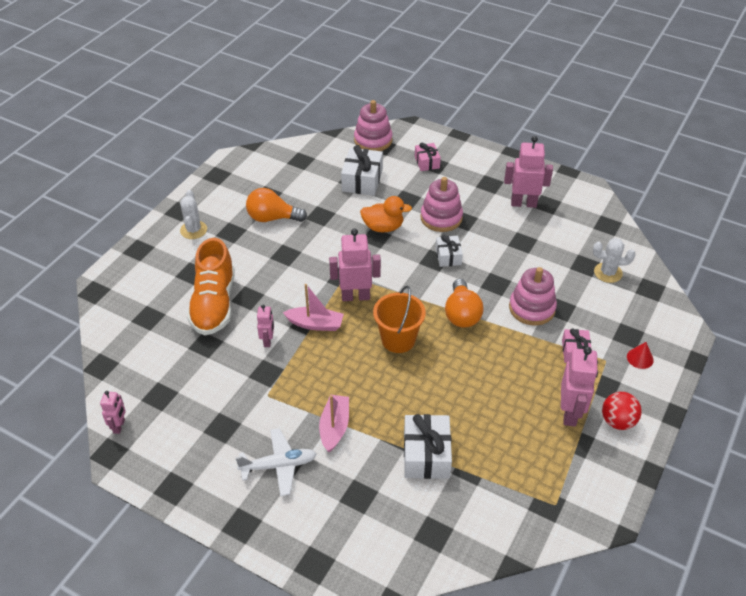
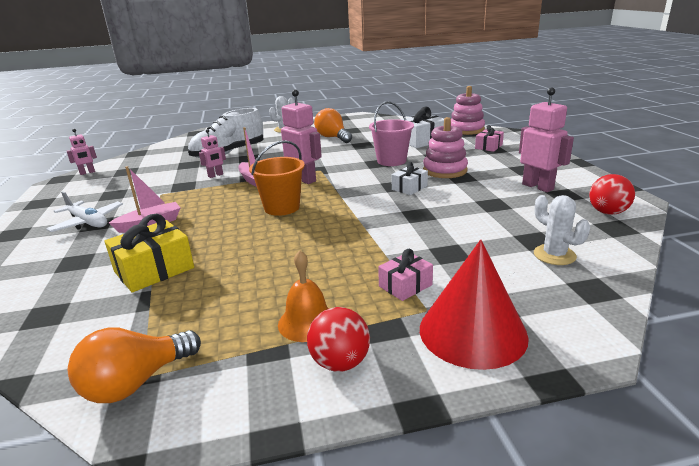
camera: 50 degrees right, 20 degrees down
orange shoe [187,238,235,335] -> white shoe [188,108,264,158]
orange duck [360,196,412,232] -> pink bucket [369,101,414,166]
white gift [404,414,452,479] -> yellow gift [104,214,194,292]
orange light bulb [445,279,484,328] -> orange light bulb moved to [68,327,201,403]
pink stacking toy [509,267,557,326] -> none
pink robot [561,347,598,427] -> orange bell [278,250,329,342]
red cone [627,342,654,369] -> red cone [420,240,529,370], size x2.46
none -> red ball [589,174,635,215]

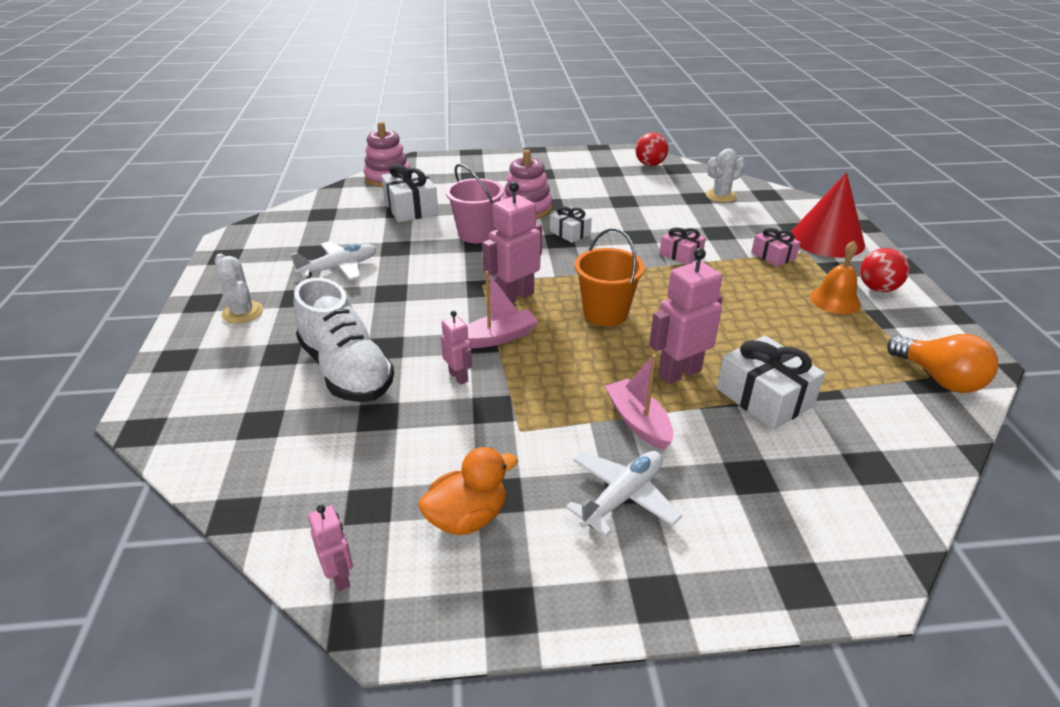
camera: 85 degrees left, 10 degrees up
yellow gift [104,214,194,292] -> white gift [717,335,825,430]
orange light bulb [314,108,352,143] -> white plane [291,241,377,280]
pink gift [475,125,504,152] -> pink gift moved to [659,227,706,265]
pink robot [519,87,574,192] -> pink robot moved to [649,248,723,384]
none -> orange duck [418,447,518,535]

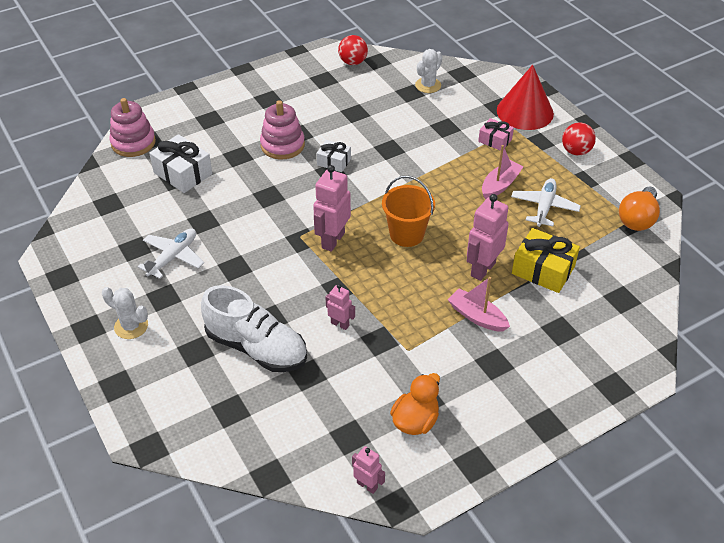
camera: 25 degrees left, 10 degrees up
pink bucket [446,164,504,243] -> none
pink boat [467,271,538,348] -> pink boat moved to [482,145,523,199]
white plane [565,451,682,536] -> white plane moved to [511,178,581,227]
pink gift [659,227,706,265] -> none
white gift [717,335,825,430] -> yellow gift [512,228,580,293]
orange bell [810,241,861,314] -> none
orange light bulb [887,334,998,393] -> orange light bulb turned 90 degrees clockwise [619,186,660,231]

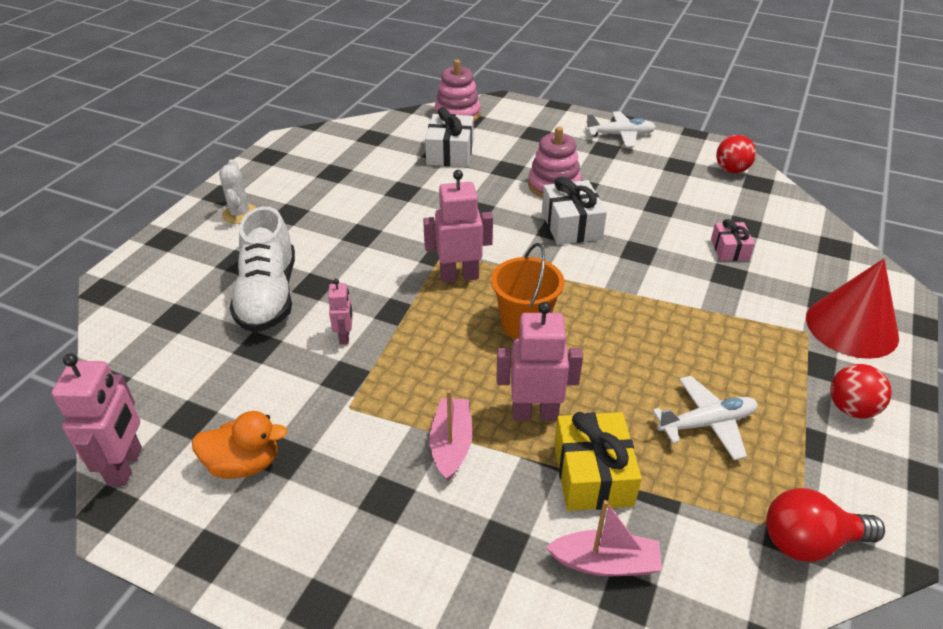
camera: 55 degrees right, 5 degrees down
white plane [137,228,204,279] -> white plane moved to [585,111,656,147]
white gift [316,140,351,172] -> white gift [542,177,607,245], size x1.66
pink robot [352,446,385,494] -> pink robot [52,353,142,486], size x1.79
white cactus [415,49,443,93] -> none
pink gift [478,118,514,151] -> pink gift moved to [711,219,755,261]
pink boat [482,145,523,199] -> pink boat moved to [546,500,662,576]
orange light bulb [619,186,660,231] -> red light bulb [766,488,885,562]

